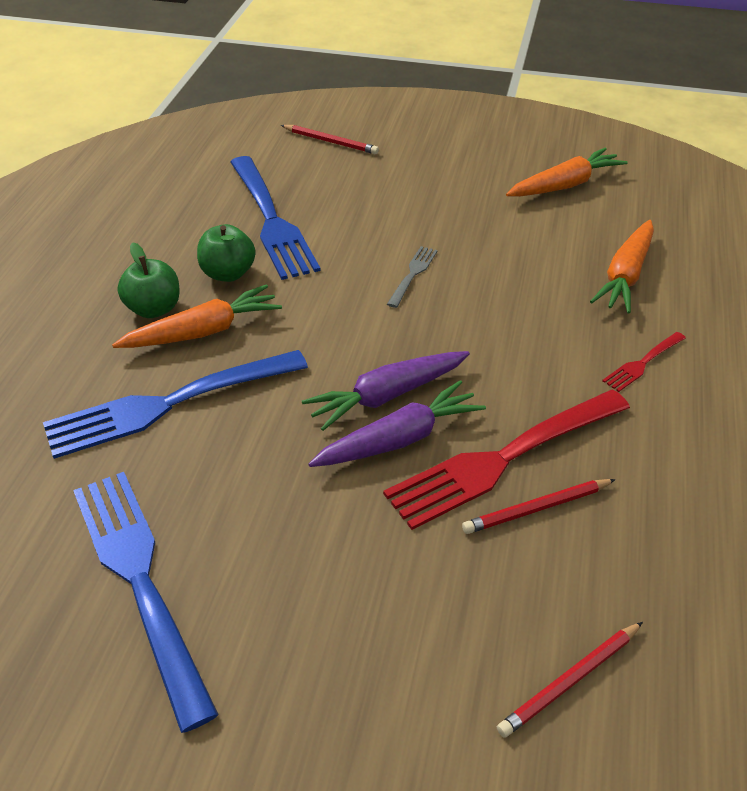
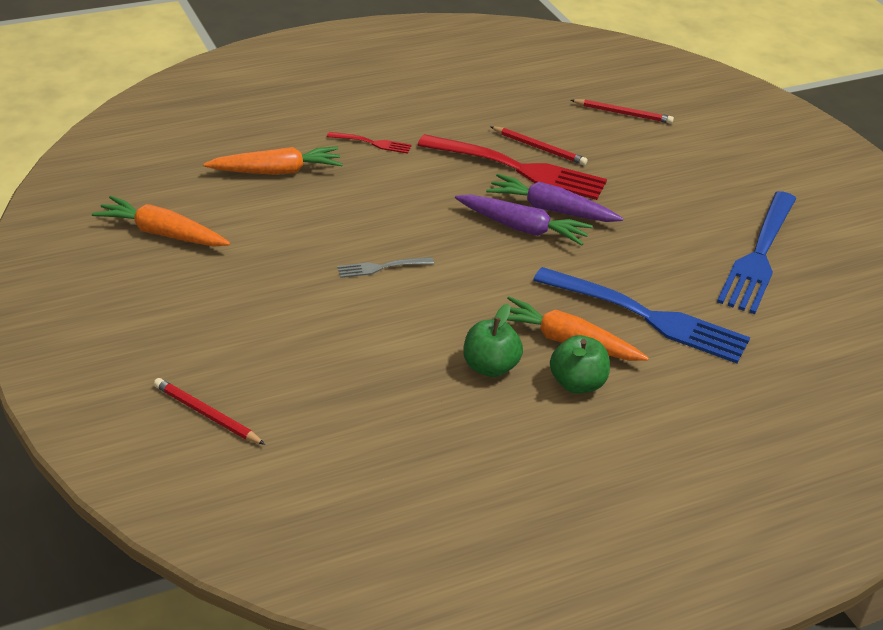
camera: 130 degrees left, 5 degrees down
blue fork [230,156,321,280] -> none
red pencil [281,125,379,154] -> red pencil turned 45 degrees counterclockwise [154,378,265,445]

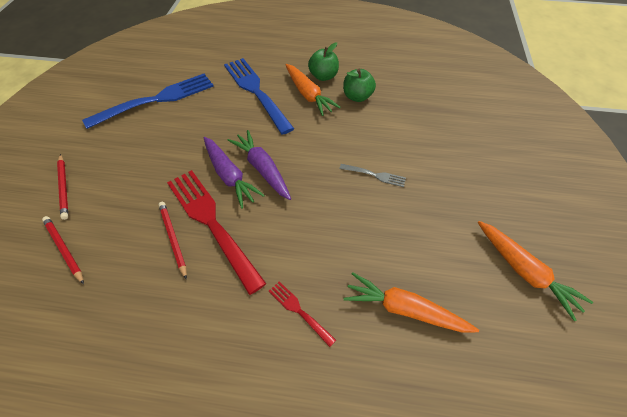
camera: 145 degrees left, 15 degrees up
red pencil [154,378,265,445] -> red pencil moved to [57,154,68,220]

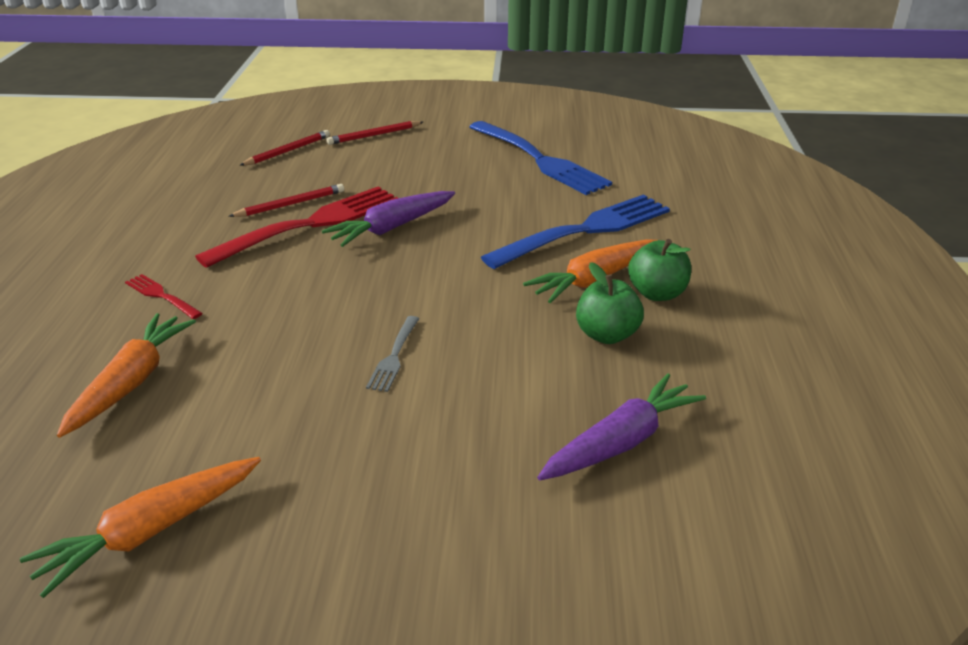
camera: 85 degrees right, 20 degrees down
purple carrot [227,130,291,200] -> purple carrot moved to [537,374,706,480]
red fork [269,281,336,347] -> red fork turned 90 degrees counterclockwise [125,274,203,319]

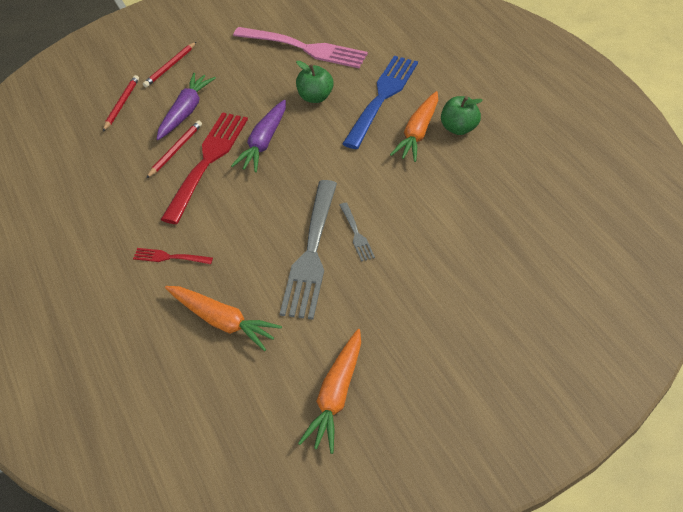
camera: 30 degrees left, 15 degrees up
orange carrot [57,313,196,438] -> orange carrot turned 135 degrees clockwise [165,286,282,351]
blue fork [469,121,612,195] -> pink fork [233,27,368,68]
purple carrot [537,374,706,480] -> purple carrot moved to [157,73,216,140]
green apple [576,262,644,344] -> green apple moved to [296,61,334,103]
none -> grey fork [280,180,337,320]

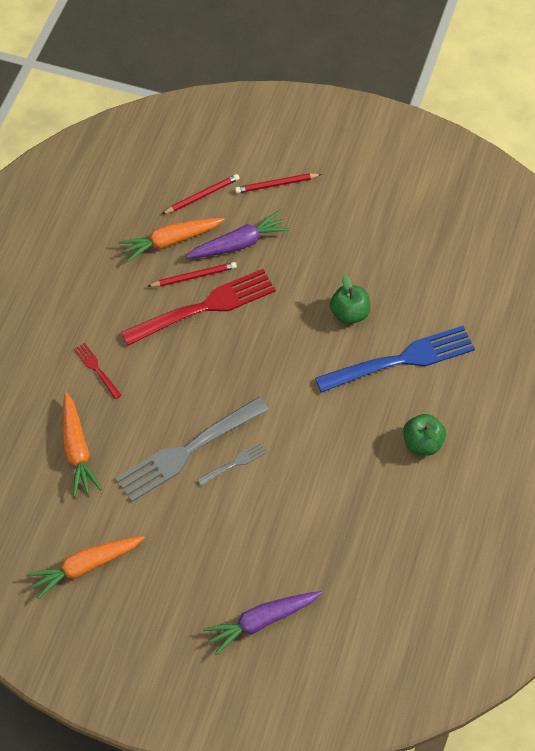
camera: 45 degrees right, 10 degrees up
purple carrot [231,100,286,172] -> purple carrot moved to [203,591,322,655]
pink fork [233,27,368,68] -> none
grey fork [340,203,375,262] -> grey fork turned 150 degrees counterclockwise [197,442,267,486]
orange carrot [390,91,438,162] -> orange carrot moved to [119,218,225,262]

